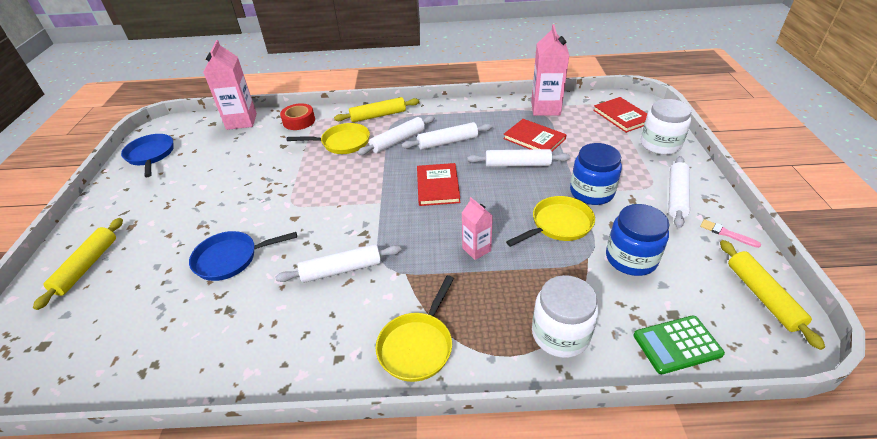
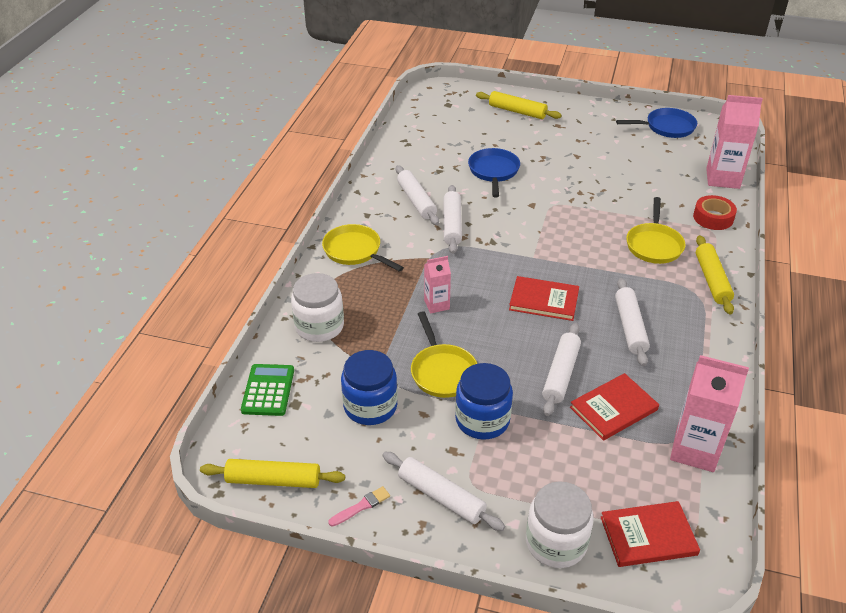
camera: 105 degrees right, 0 degrees up
white rolling pin [357,116,435,155] -> white rolling pin moved to [396,165,439,225]

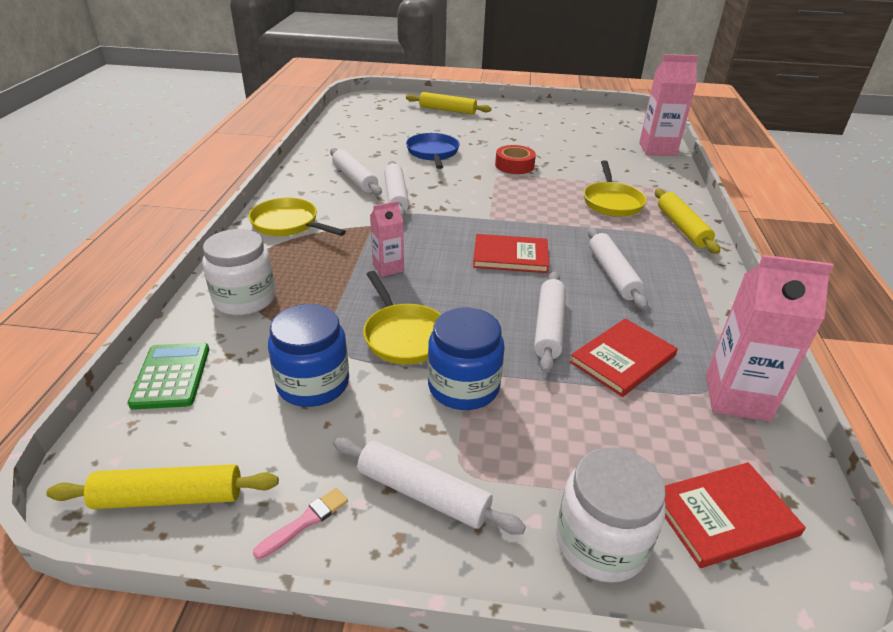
camera: 10 degrees left, 5 degrees down
blue pan [616,108,697,138] -> none
red tape [693,195,737,230] -> red tape moved to [495,145,536,174]

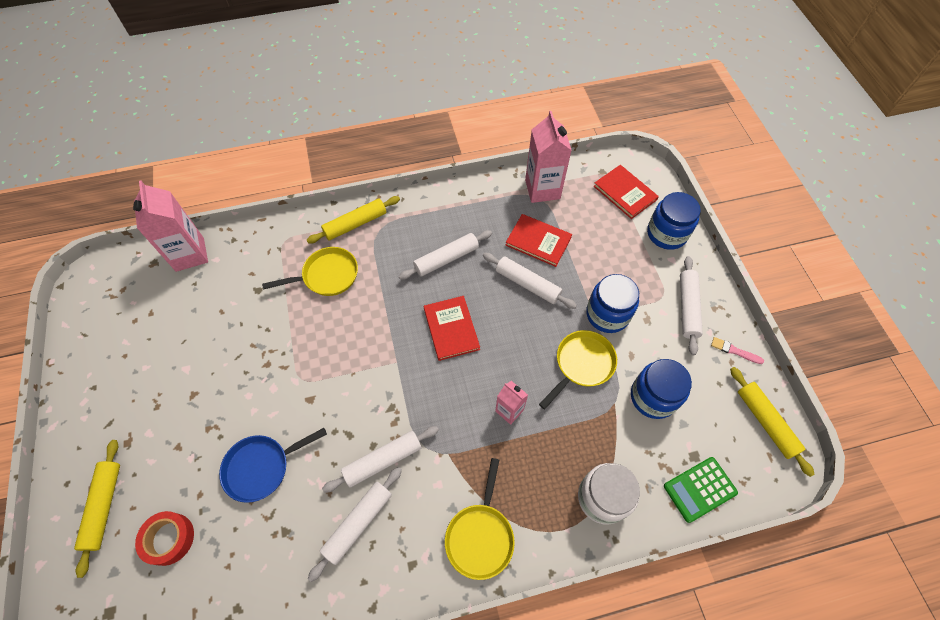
camera: 110 degrees left, 25 degrees up
red tape [495,145,536,174] -> red tape moved to [135,511,194,566]
white rolling pin [534,271,566,373] -> white rolling pin turned 45 degrees clockwise [483,253,577,309]
white jar [556,447,666,583] -> blue jar [647,192,701,250]

